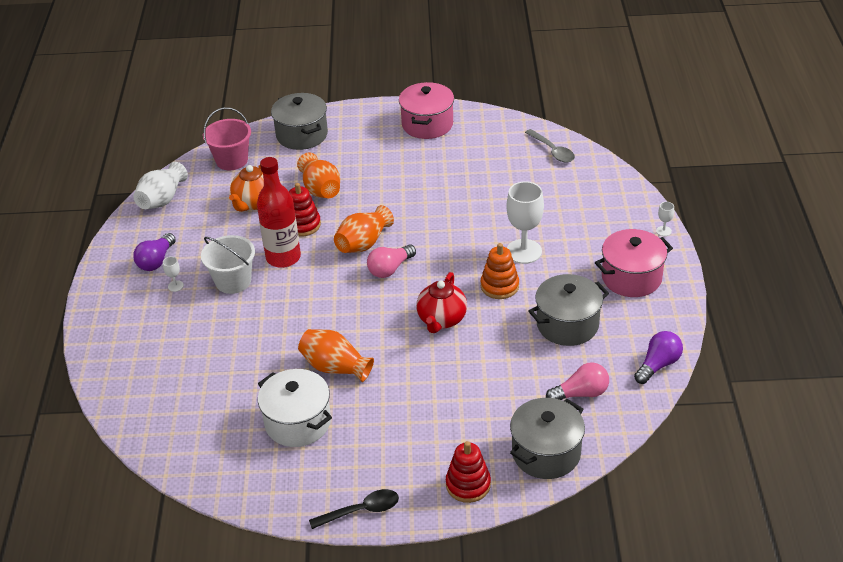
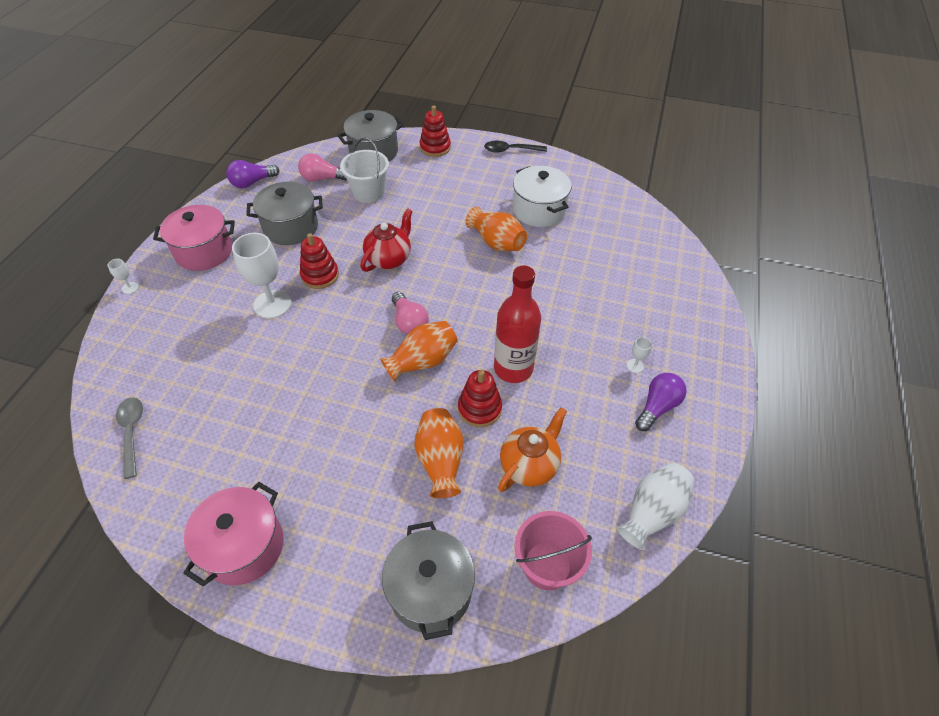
camera: 165 degrees left, 10 degrees up
white bucket [201,235,255,294] -> white bucket moved to [340,138,389,203]
pink light bulb [367,245,416,278] -> pink light bulb turned 90 degrees clockwise [392,292,429,335]
orange stacking toy [481,243,519,299] -> red stacking toy [300,233,339,289]

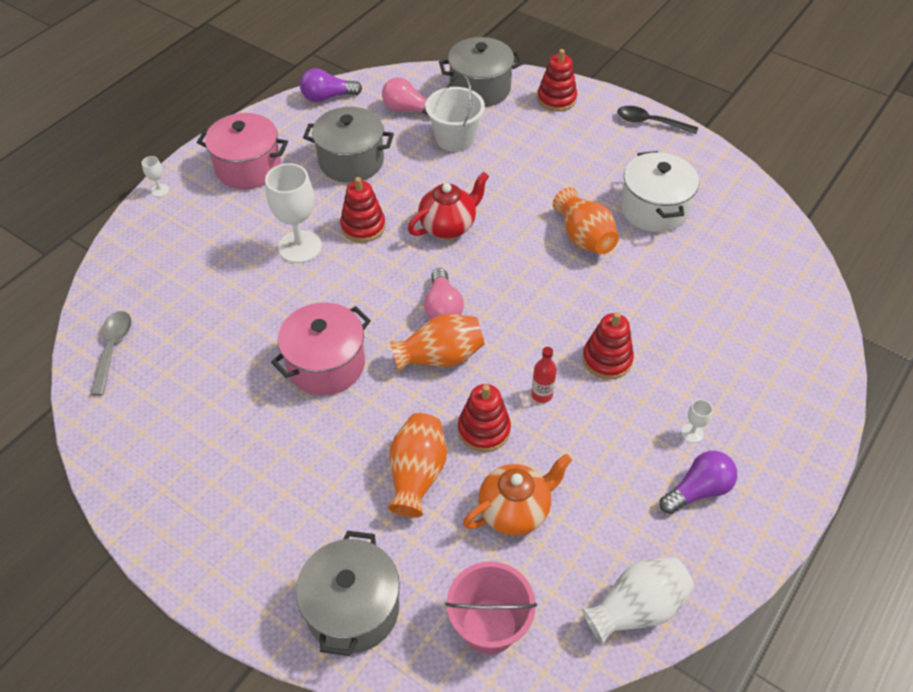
camera: 20 degrees right, 0 degrees up
pink pot [183,482,283,586] -> pink pot moved to [271,302,371,395]
red bottle [494,266,541,383] -> red bottle [531,347,557,403], size x0.45
none -> red stacking toy [582,312,634,380]

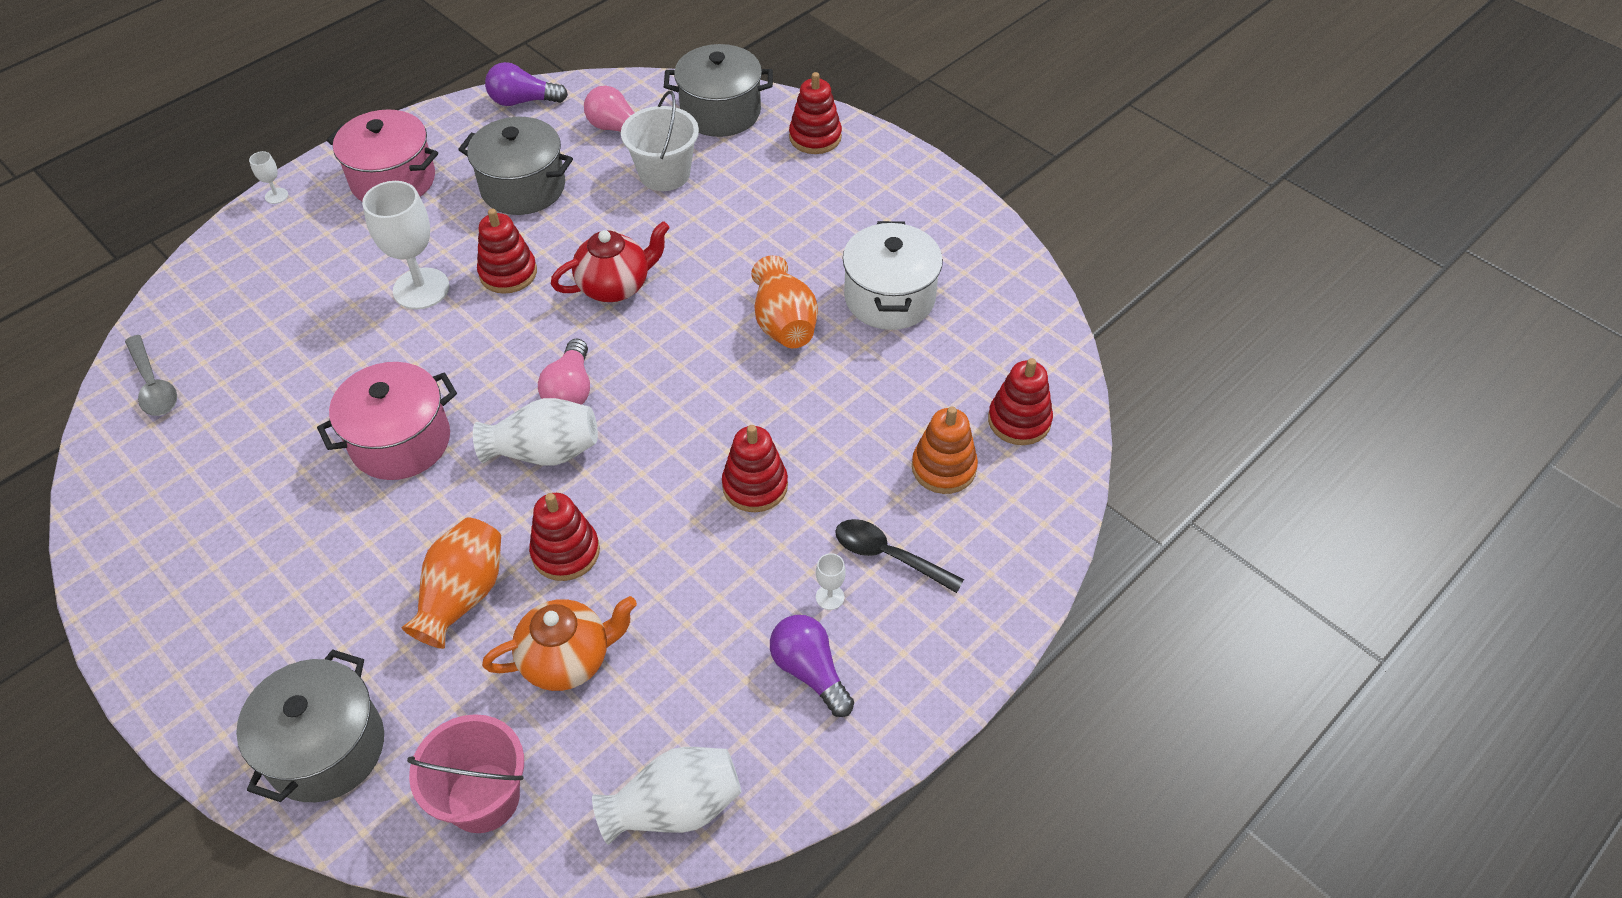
camera: 10 degrees right, 0 degrees up
grey spoon [90,311,132,396] -> grey spoon turned 135 degrees clockwise [125,335,177,416]
orange vase [390,314,485,372] -> white vase [473,398,598,466]
red bottle [531,347,557,403] -> none
black spoon [617,106,698,134] -> black spoon moved to [835,519,964,593]
purple light bulb [660,451,737,514] -> purple light bulb turned 105 degrees counterclockwise [770,615,854,717]
none -> orange stacking toy [912,406,978,494]
none -> red stacking toy [988,358,1053,445]

